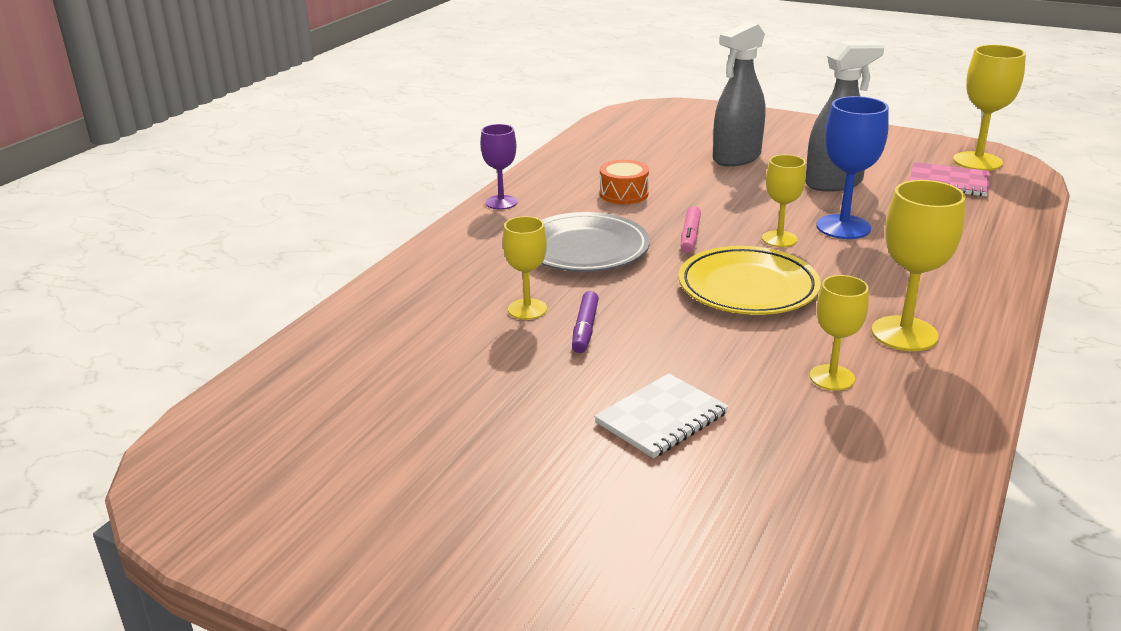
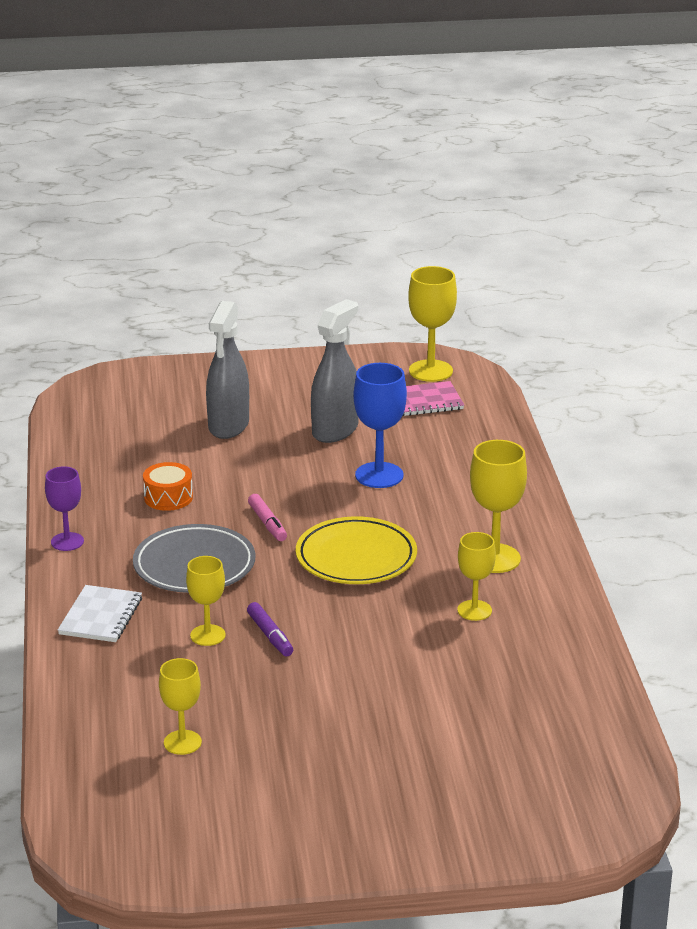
camera: 35 degrees left, 0 degrees up
white notebook [594,373,729,458] -> white notebook moved to [58,585,142,642]
yellow goblet [762,155,806,247] -> yellow goblet moved to [159,658,202,755]

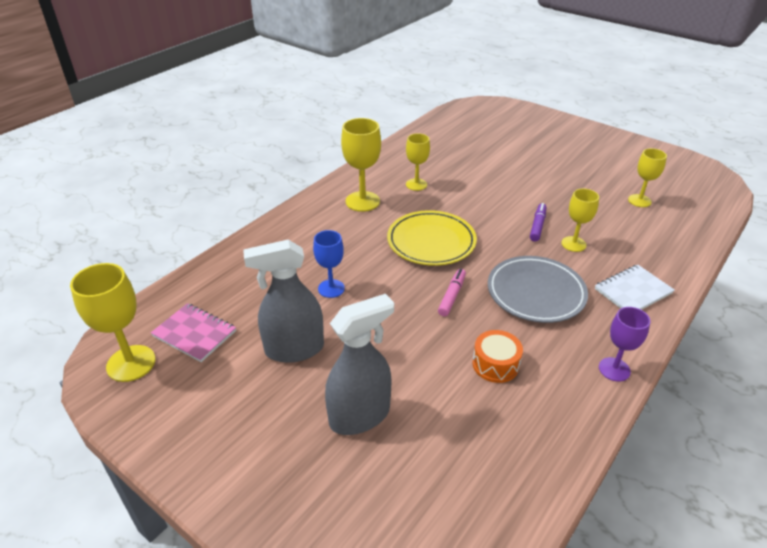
camera: 135 degrees left, 10 degrees up
blue goblet [353,363,407,488] -> blue goblet [313,230,345,298], size x0.65

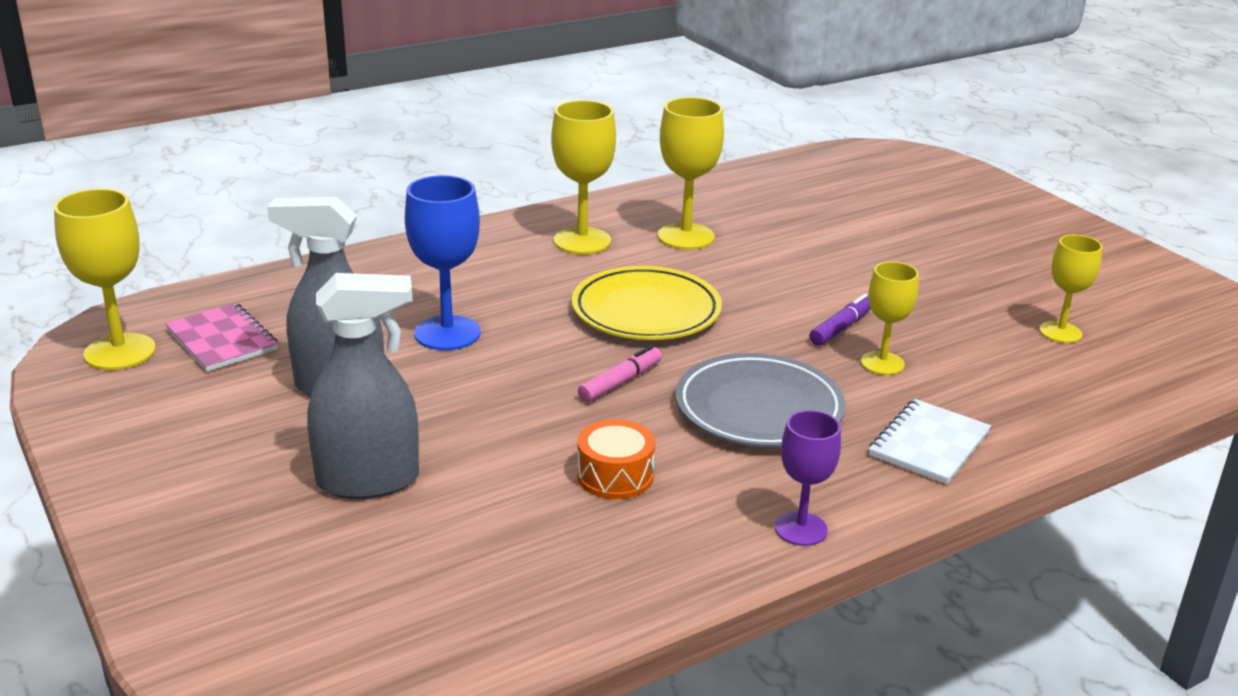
camera: 20 degrees right, 10 degrees down
blue goblet [313,230,345,298] -> blue goblet [405,175,480,350], size x1.55
yellow goblet [406,133,430,191] -> yellow goblet [658,97,724,250], size x1.55
white notebook [595,265,675,310] -> white notebook turned 45 degrees counterclockwise [869,399,991,484]

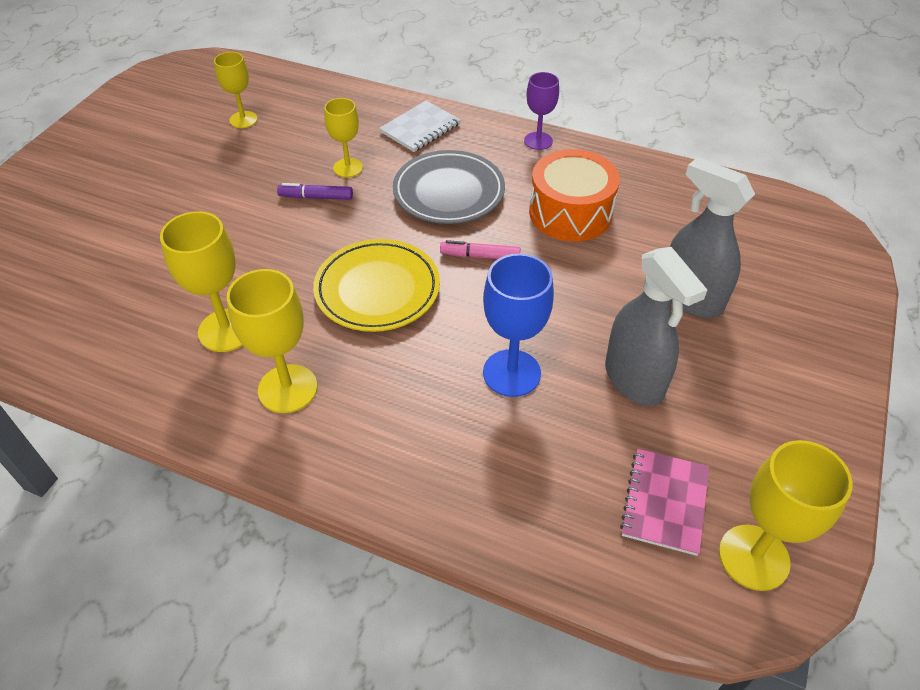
camera: 125 degrees left, 20 degrees up
orange drum [577,419,655,499] -> orange drum [529,149,620,242], size x1.73
white notebook [869,399,991,484] -> white notebook turned 45 degrees counterclockwise [379,101,460,152]

